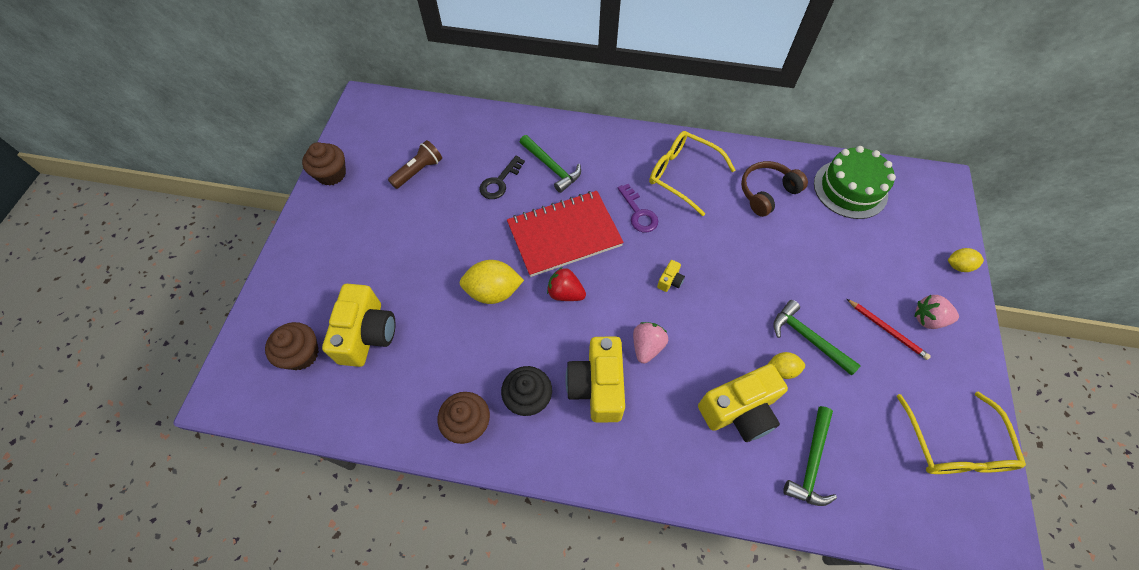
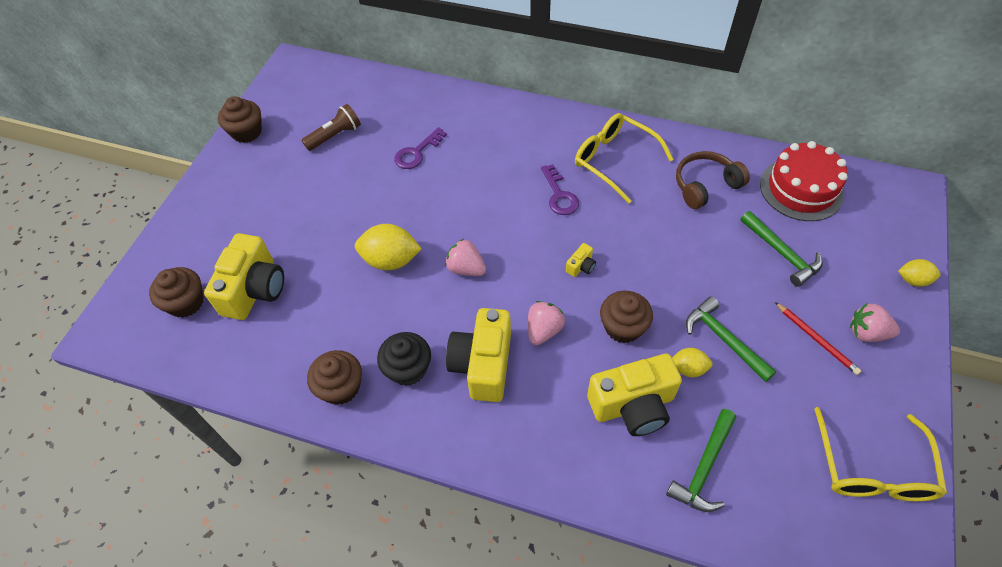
camera: 10 degrees right, 5 degrees down
black key [479,156,525,199] -> purple key [394,127,447,169]
red notebook [507,191,624,277] -> none
green hammer [520,135,581,193] -> green hammer moved to [740,211,823,287]
red strawberry [547,267,586,301] -> pink strawberry [445,239,486,276]
green cake [814,146,896,219] -> red cake [760,141,848,221]
none -> brown cupcake [600,291,653,343]

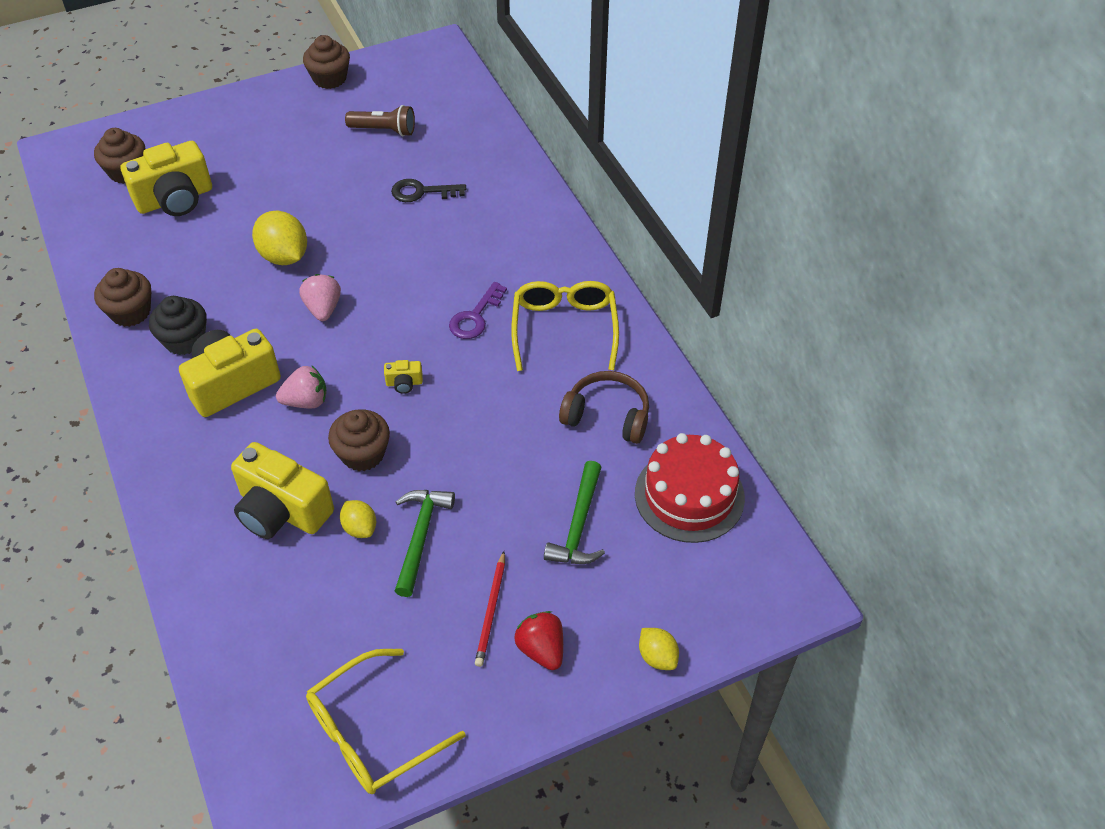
camera: 45 degrees right, 5 degrees down
purple key [394,127,447,169] -> black key [391,179,466,202]
green hammer [666,409,736,512] -> none
pink strawberry [850,304,900,342] -> red strawberry [514,611,563,670]

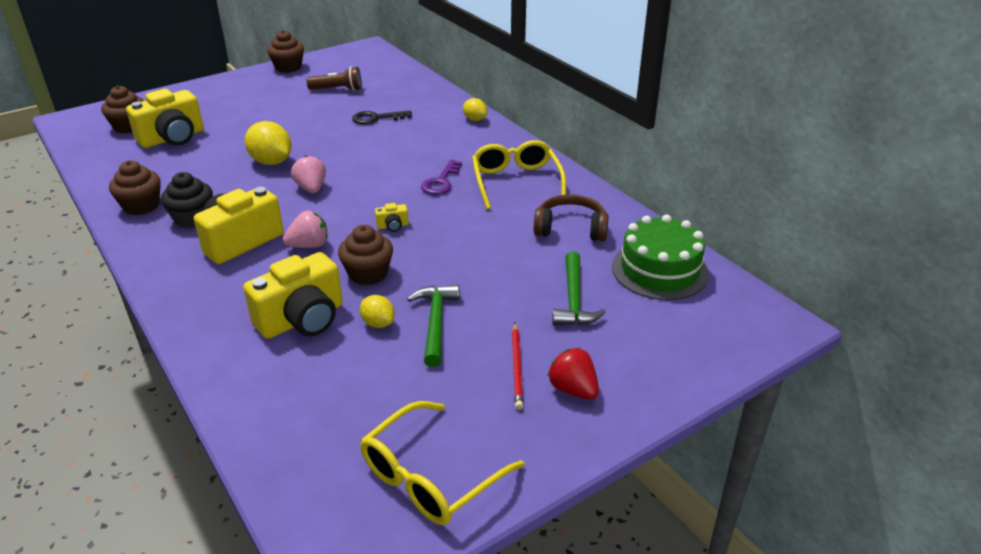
camera: 10 degrees left, 15 degrees down
yellow camera [231,442,334,539] -> yellow camera turned 60 degrees counterclockwise [243,252,343,339]
red cake [635,433,745,543] -> green cake [612,215,709,300]
yellow lemon [639,628,679,670] -> yellow lemon moved to [463,98,487,121]

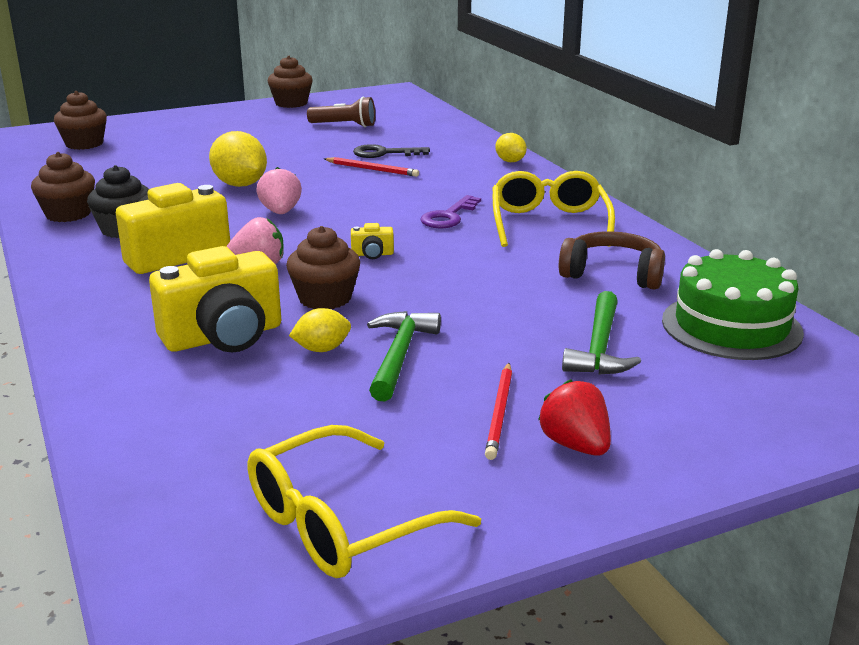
camera: 10 degrees right, 10 degrees down
yellow camera [126,89,204,148] -> none
yellow lemon [360,295,395,328] -> yellow lemon turned 75 degrees counterclockwise [289,308,351,352]
none -> red pencil [324,157,419,177]

